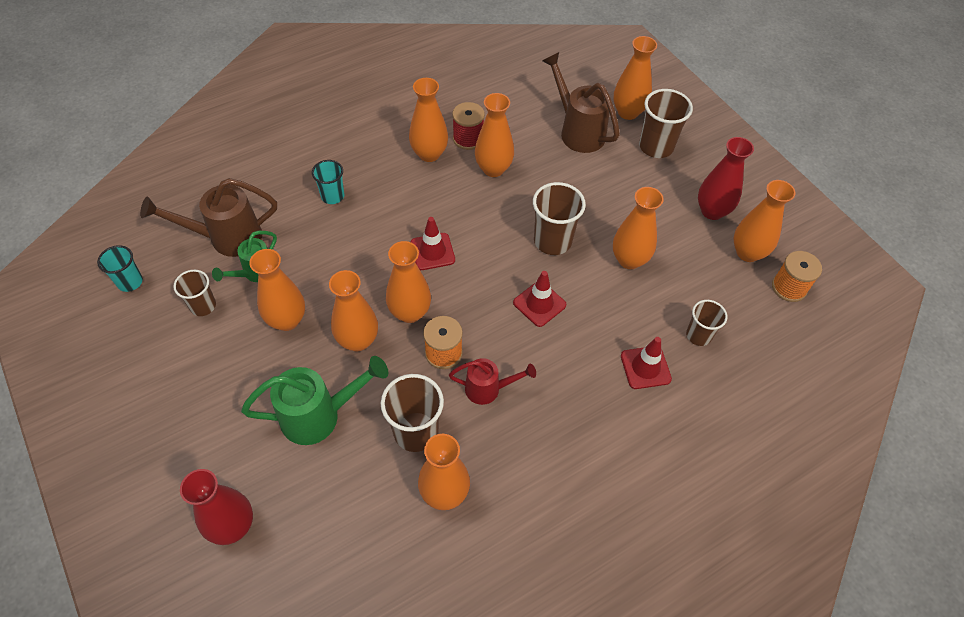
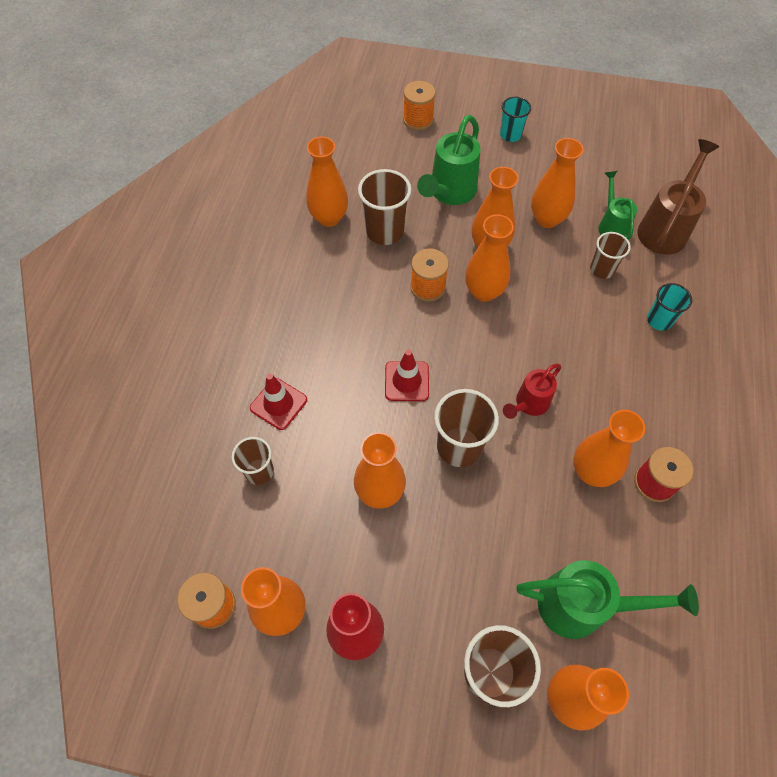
camera: 135 degrees right, 5 degrees up
turquoise cup [97,245,143,292] -> turquoise cup moved to [500,97,531,142]
brown cup [173,270,216,316] -> brown cup moved to [590,232,631,279]
red vase [180,469,253,545] -> orange spool [403,81,436,131]
orange vase [409,78,448,162] -> none
red traffic cone [411,217,455,270] -> none
red watering can [449,358,536,405] -> red watering can moved to [503,364,561,419]
brown watering can [542,52,620,153] -> green watering can [516,560,699,639]

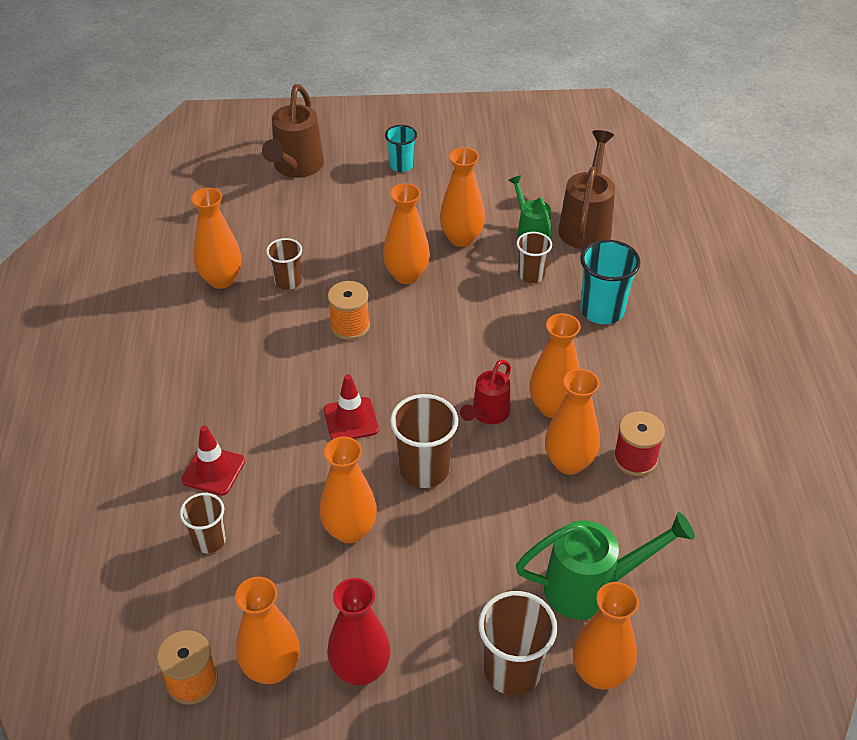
camera: 15 degrees left, 15 degrees down
brown cup [358,169,411,245] -> brown cup [266,238,302,290], size x0.63
orange spool [403,81,436,131] -> brown watering can [262,84,324,178]
green watering can [417,115,481,205] -> none
orange vase [465,214,514,302] -> orange vase moved to [530,313,581,418]
turquoise cup [647,283,692,331] -> turquoise cup [580,240,641,324], size x1.59

